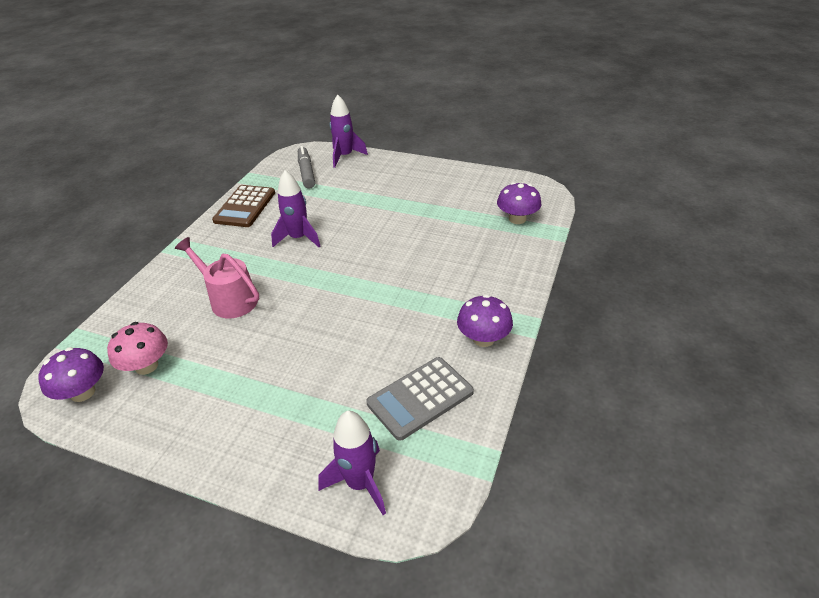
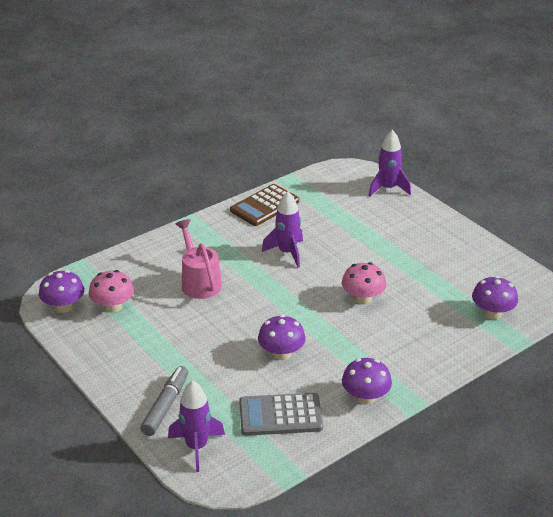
camera: 30 degrees right, 5 degrees down
grey marker [298,146,315,189] -> grey marker moved to [140,366,188,436]
none -> purple mushroom [258,315,306,360]
none -> pink mushroom [342,262,386,304]

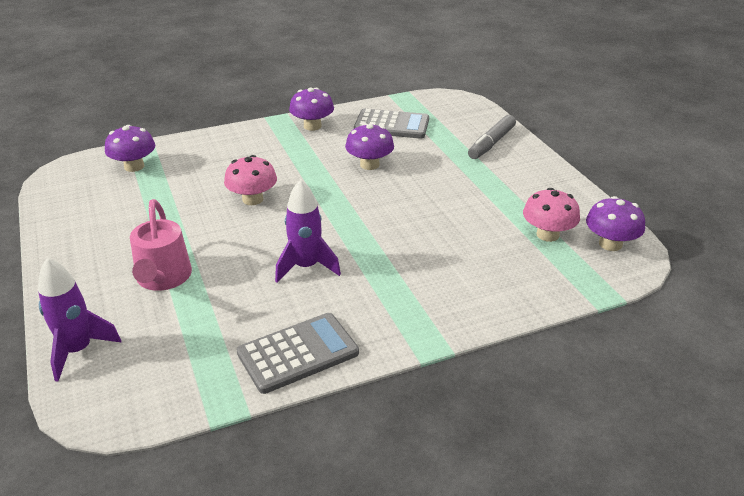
camera: 165 degrees left, 0 degrees up
purple rocket [168,380,225,472] -> none
pink watering can [176,219,222,299] -> pink watering can moved to [130,199,192,291]
brown calculator [230,184,299,226] -> grey calculator [237,313,359,394]

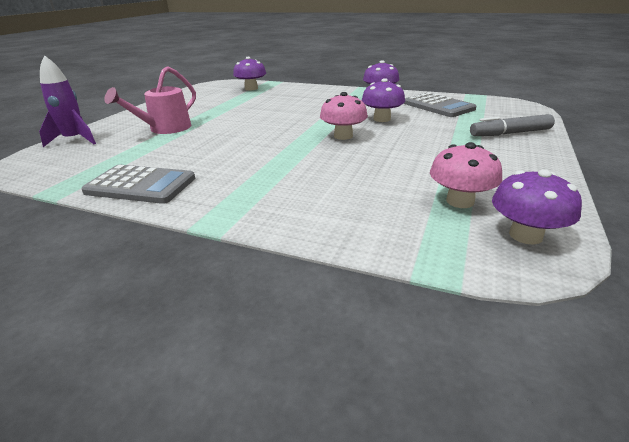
camera: 45 degrees right, 5 degrees down
pink mushroom [224,155,277,205] -> pink mushroom moved to [320,92,368,140]
purple rocket [275,179,341,283] -> none

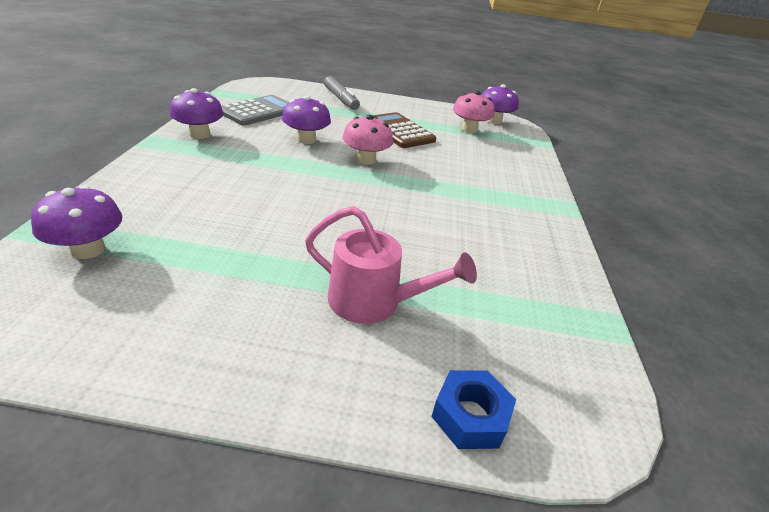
camera: 110 degrees left, 5 degrees up
purple rocket [39,55,96,147] -> blue nut [431,370,516,449]
grey calculator [81,165,195,204] -> none
none -> brown calculator [373,112,436,148]

